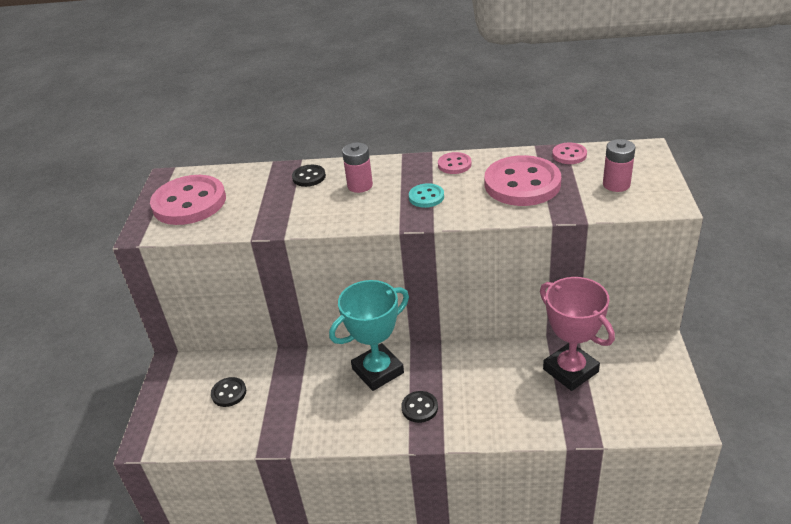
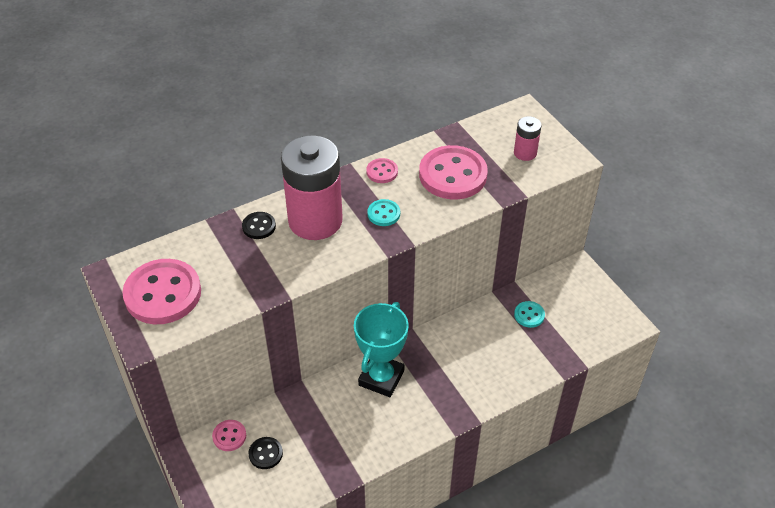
camera: 35 degrees left, 10 degrees up
pink battery [342,142,373,193] -> pink battery [281,135,343,240], size x2.20
black button [401,391,438,423] -> none
pink trophy [540,277,615,391] -> turquoise button [514,301,545,328]
pink button [552,143,587,164] -> pink button moved to [212,420,246,451]

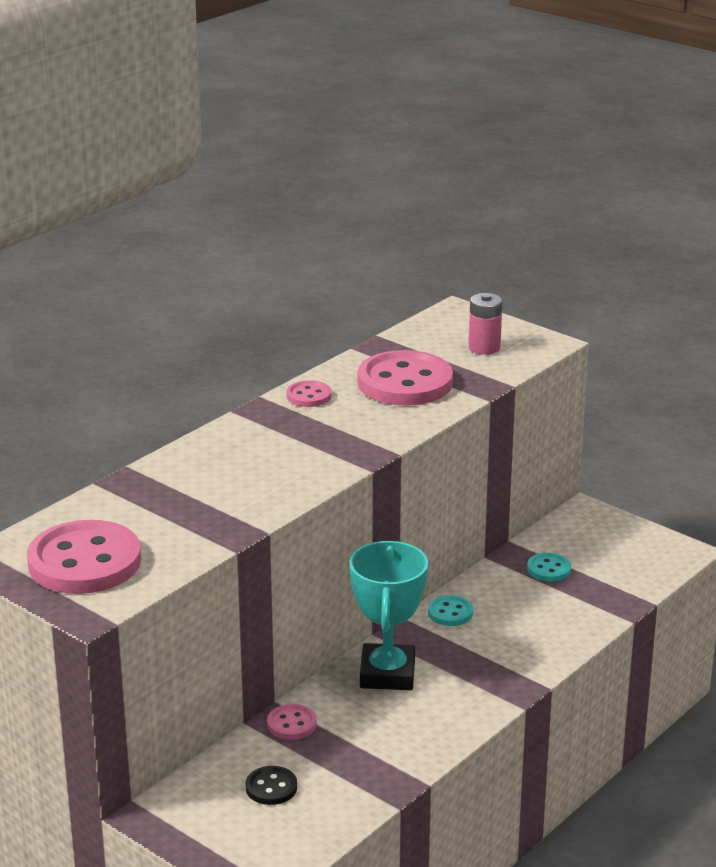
camera: 20 degrees left, 20 degrees down
pink button [212,420,246,451] -> pink button moved to [267,704,317,740]
black button [242,212,276,239] -> none
pink battery [281,135,343,240] -> none
turquoise button [367,199,400,226] -> turquoise button moved to [428,595,473,626]

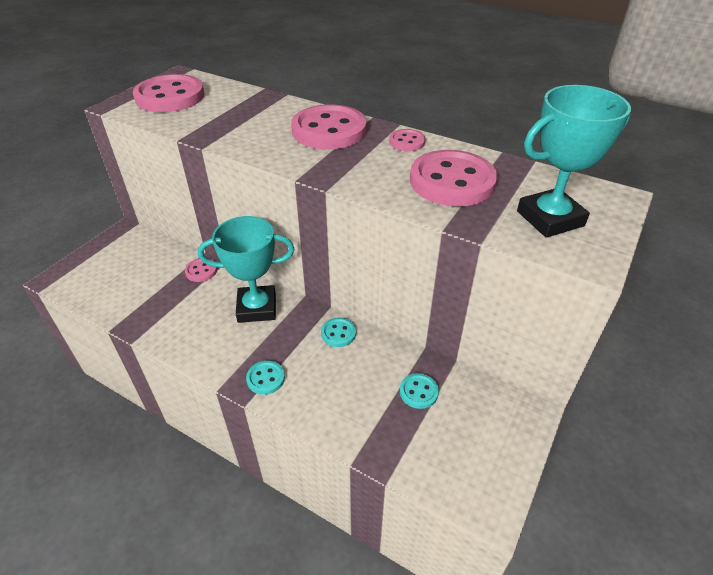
camera: 80 degrees right, 15 degrees up
black button [246,766,297,805] -> none
pink battery [469,293,502,355] -> turquoise trophy [517,85,631,238]
none -> turquoise button [246,361,285,395]
none -> pink button [291,104,366,149]

